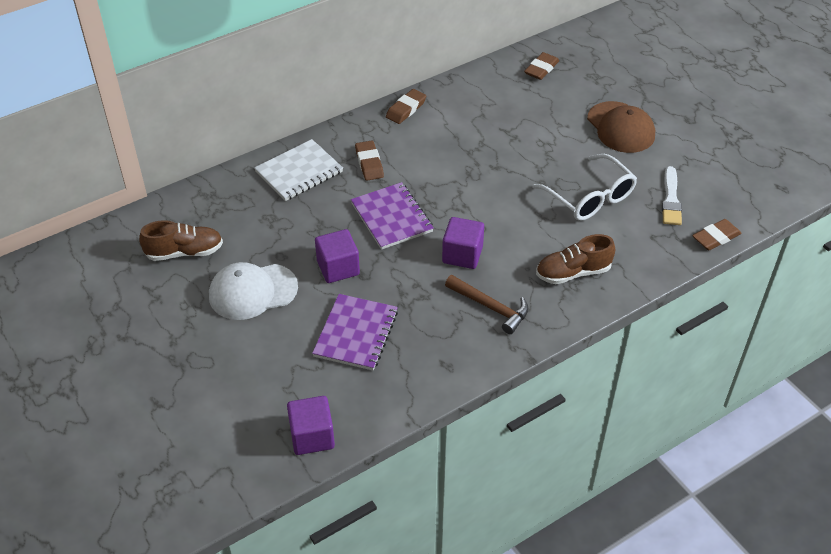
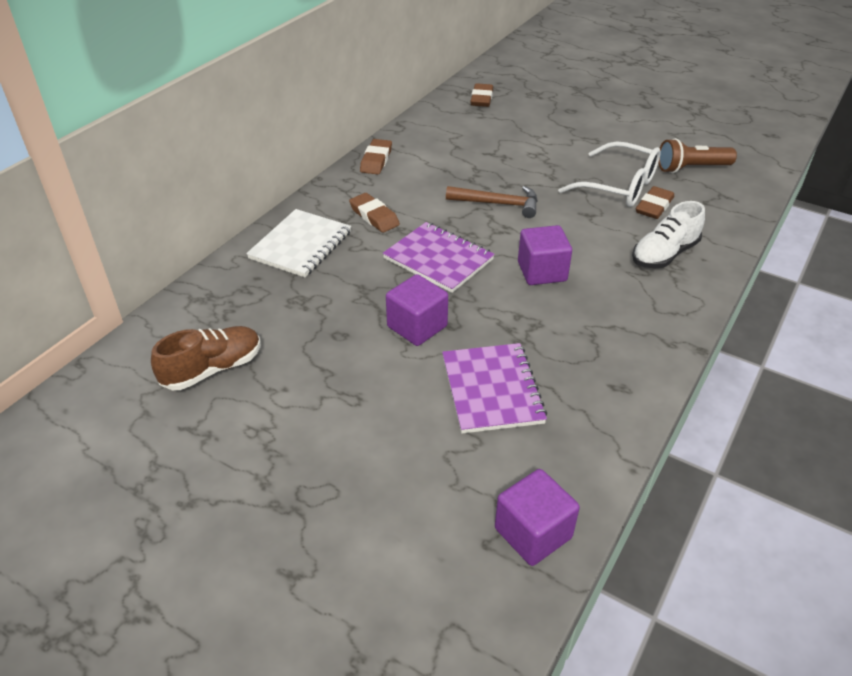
camera: 25 degrees left, 5 degrees down
white cap [209,262,298,320] -> none
brown hammer [445,275,529,334] -> brown hammer moved to [446,186,537,218]
brown shoe [536,234,615,284] -> white shoe [632,201,705,268]
brown cap [587,101,655,153] -> none
white brush [662,166,682,225] -> brown flashlight [658,138,737,173]
brown eraser [692,219,741,250] -> brown eraser moved to [636,186,674,219]

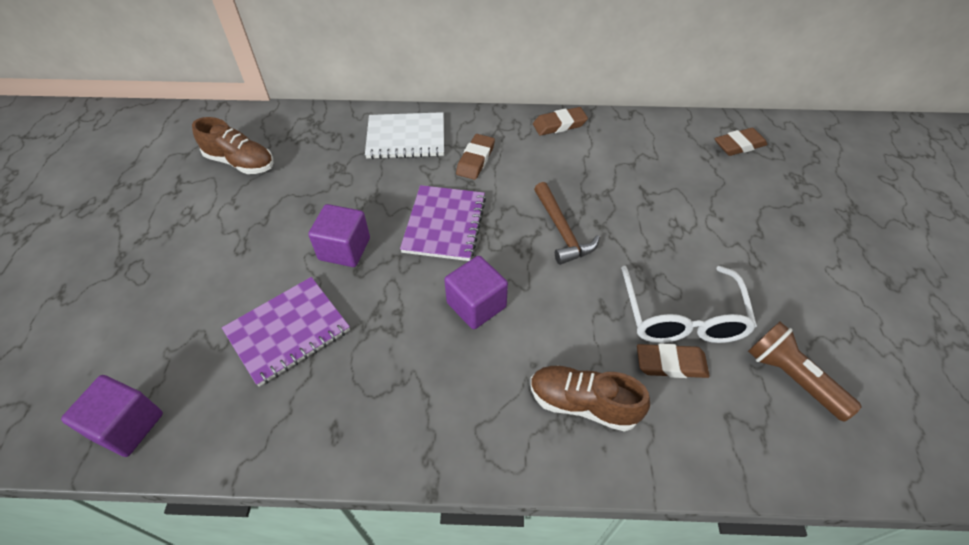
camera: 60 degrees right, 10 degrees up
white shoe [632,201,705,268] -> brown shoe [530,366,650,431]

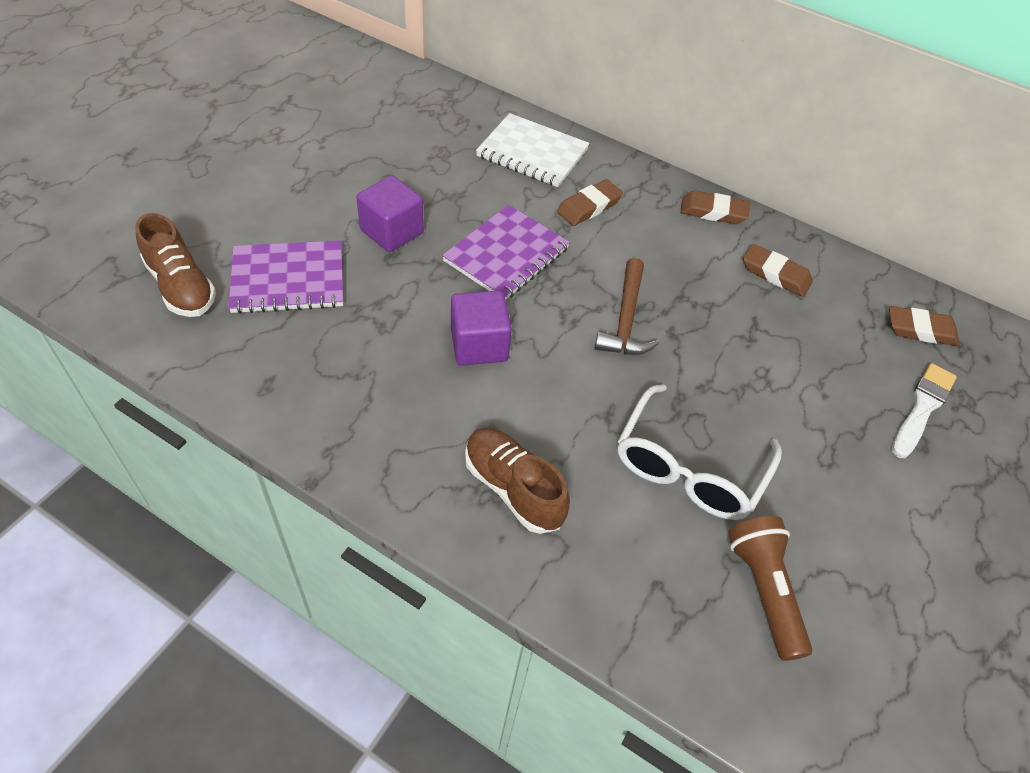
camera: 25 degrees right, 0 degrees up
purple cube [61,375,163,457] -> none
brown shoe [192,117,273,174] -> brown shoe moved to [135,213,216,317]
brown eraser [637,343,710,378] -> brown eraser moved to [743,244,813,297]
none -> white brush [892,363,957,458]

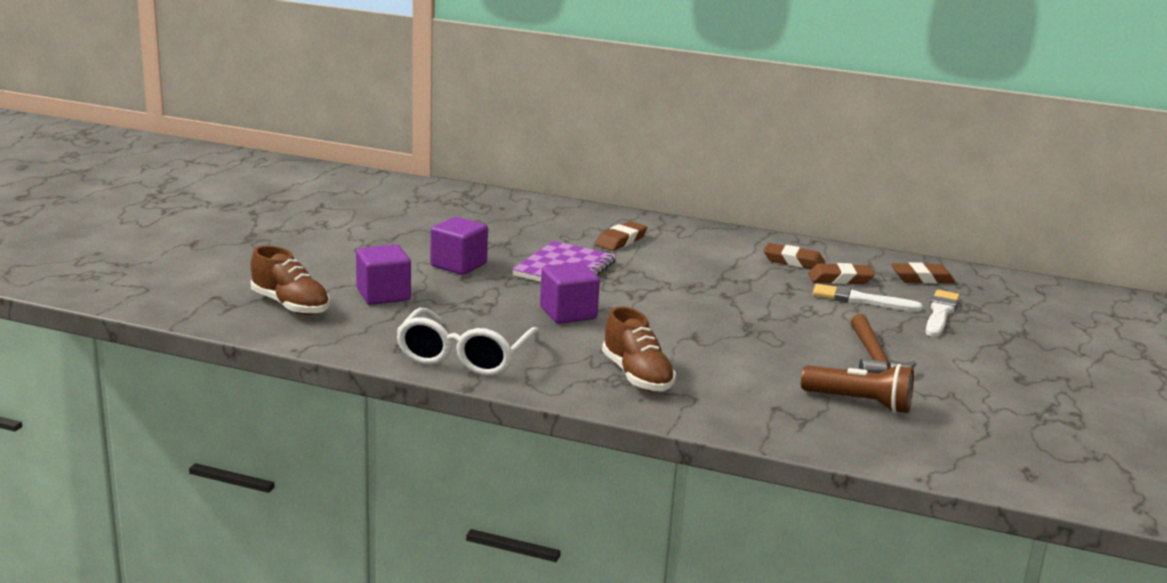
camera: 10 degrees left, 30 degrees down
purple notebook [228,240,343,314] -> purple cube [356,244,411,305]
brown shoe [465,428,570,534] -> brown shoe turned 150 degrees counterclockwise [602,307,676,391]
white notebook [476,113,590,187] -> none
brown hammer [595,258,659,355] -> brown hammer moved to [851,314,916,373]
white glasses [618,384,782,520] -> white glasses moved to [396,308,540,376]
brown eraser [680,191,750,224] -> brown eraser moved to [808,263,875,284]
brown flashlight [728,516,812,661] -> brown flashlight turned 135 degrees clockwise [801,364,914,414]
none -> white brush [813,284,923,312]

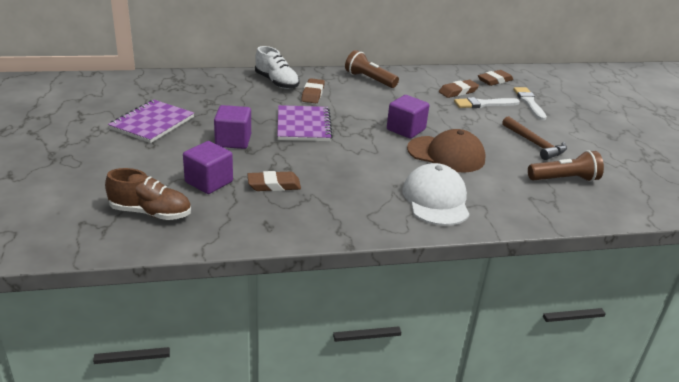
camera: 30 degrees left, 10 degrees up
white glasses [396,308,540,376] -> none
purple cube [540,262,600,324] -> purple cube moved to [387,95,429,139]
brown shoe [602,307,676,391] -> white cap [403,163,470,226]
brown eraser [763,243,825,269] -> brown eraser moved to [247,171,301,191]
none -> purple notebook [108,100,194,143]
none -> white shoe [255,46,299,89]
none -> brown flashlight [345,50,399,88]
none -> brown cap [407,129,486,173]

